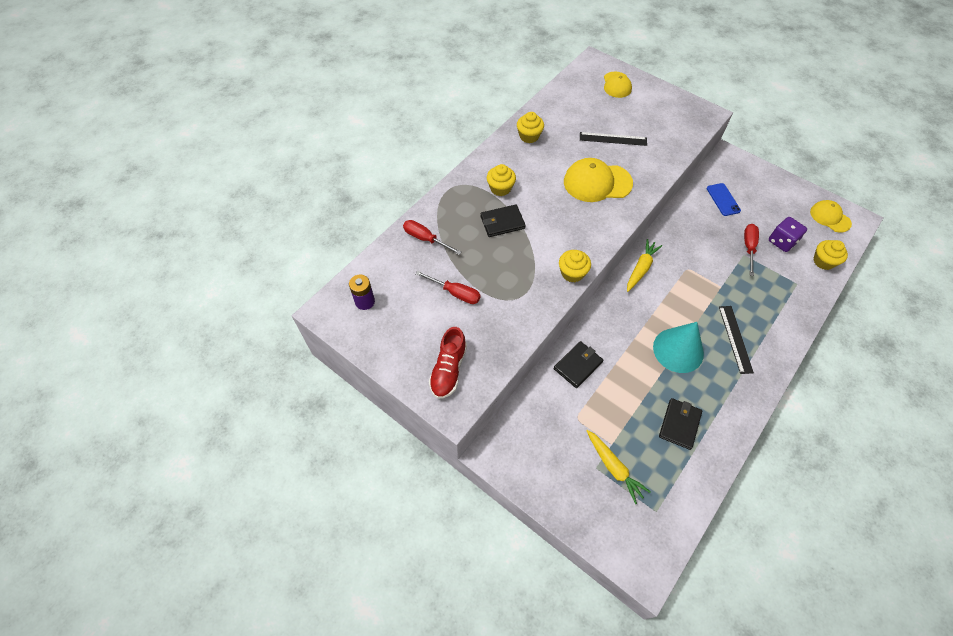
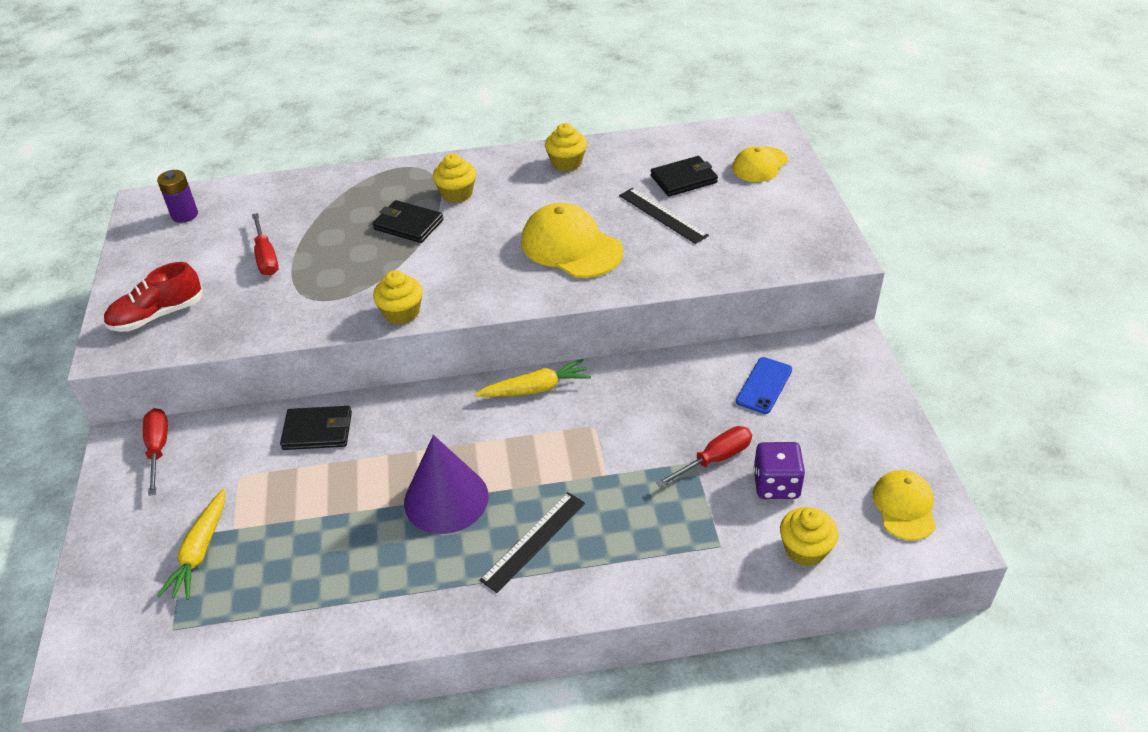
camera: 45 degrees right, 15 degrees down
red screwdriver [403,220,461,255] -> red screwdriver moved to [143,408,168,496]
turquoise cone [653,322,704,373] -> purple cone [404,435,489,534]
black wallet [659,398,702,450] -> black wallet moved to [650,156,718,197]

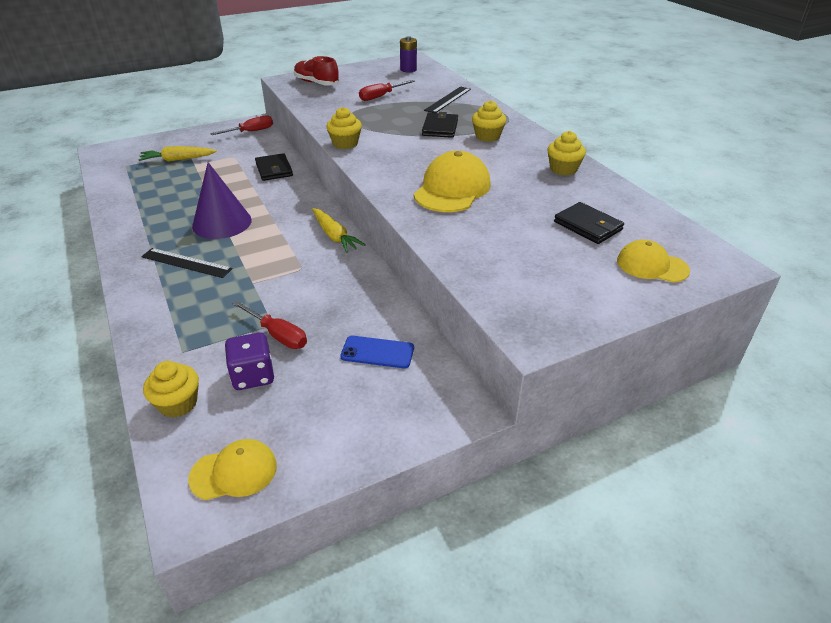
camera: 70 degrees right, 5 degrees down
black ruler [619,188,709,244] -> black ruler moved to [424,86,471,113]

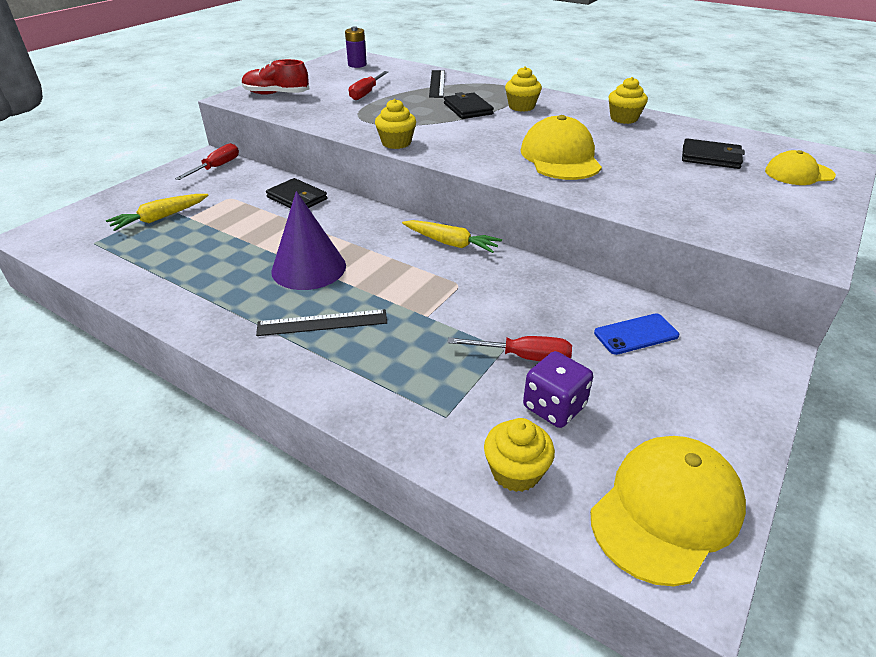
camera: 30 degrees left, 0 degrees up
yellow cap [188,439,277,500] -> yellow cap [590,436,746,586], size x1.62

